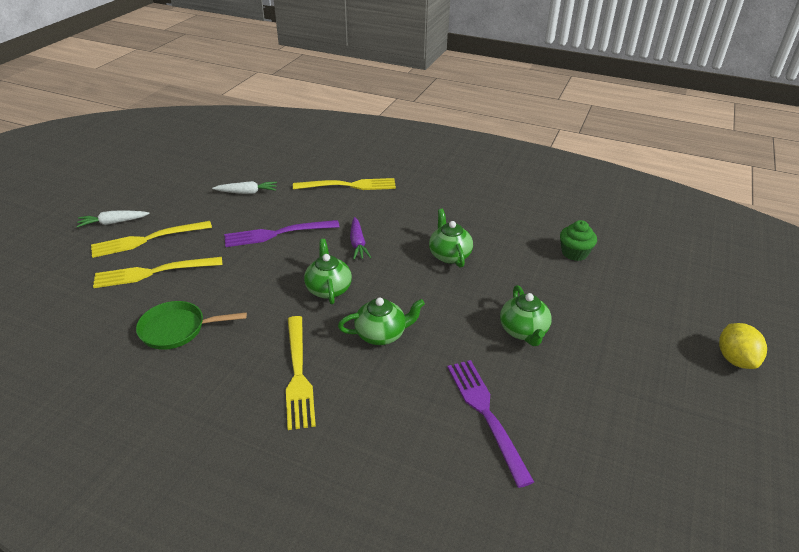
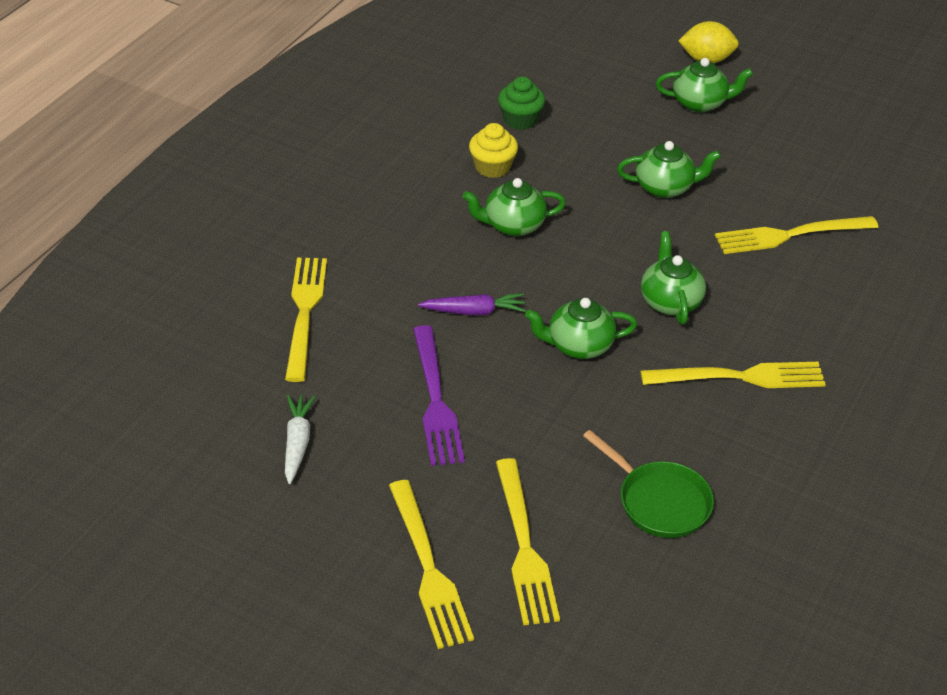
camera: 85 degrees left, 5 degrees up
white carrot [76,211,149,227] -> none
green pan [136,301,247,350] -> green pan turned 45 degrees counterclockwise [583,430,714,538]
purple fork [447,360,534,488] -> yellow fork [715,216,878,254]
none -> yellow cupcake [469,123,518,178]
none -> green teapot [656,58,753,113]

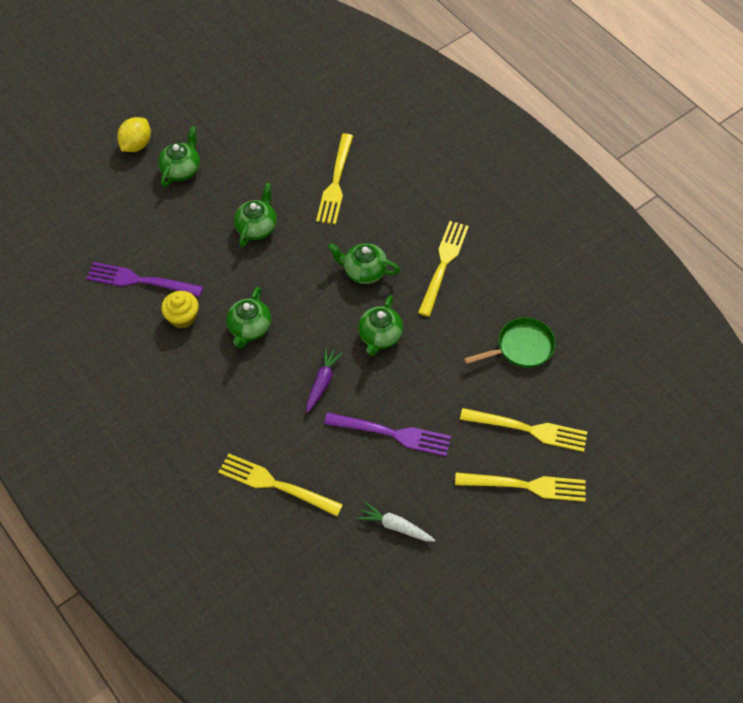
camera: 65 degrees left, 15 degrees up
green cupcake [498,76,545,130] -> purple fork [86,262,204,297]

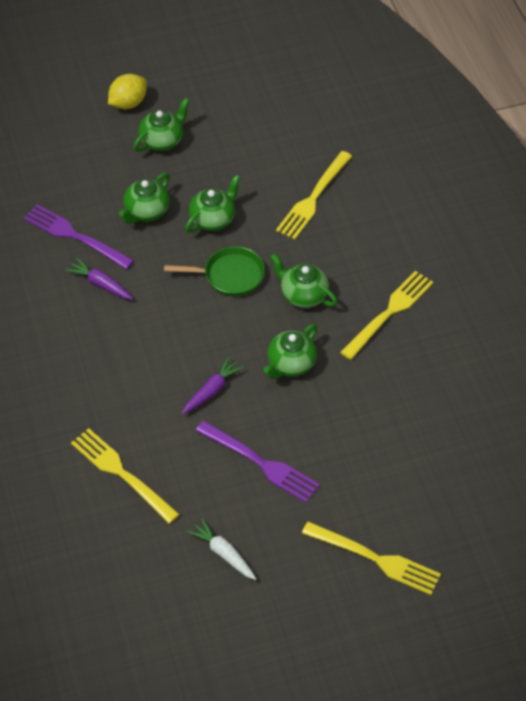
camera: 20 degrees right, 5 degrees down
yellow cupcake [161,291,199,329] -> purple carrot [65,258,133,300]
green teapot [226,287,271,348] -> green teapot moved to [119,173,170,224]
yellow fork [460,408,587,452] -> none
green pan [464,317,556,368] -> green pan moved to [164,246,265,296]

